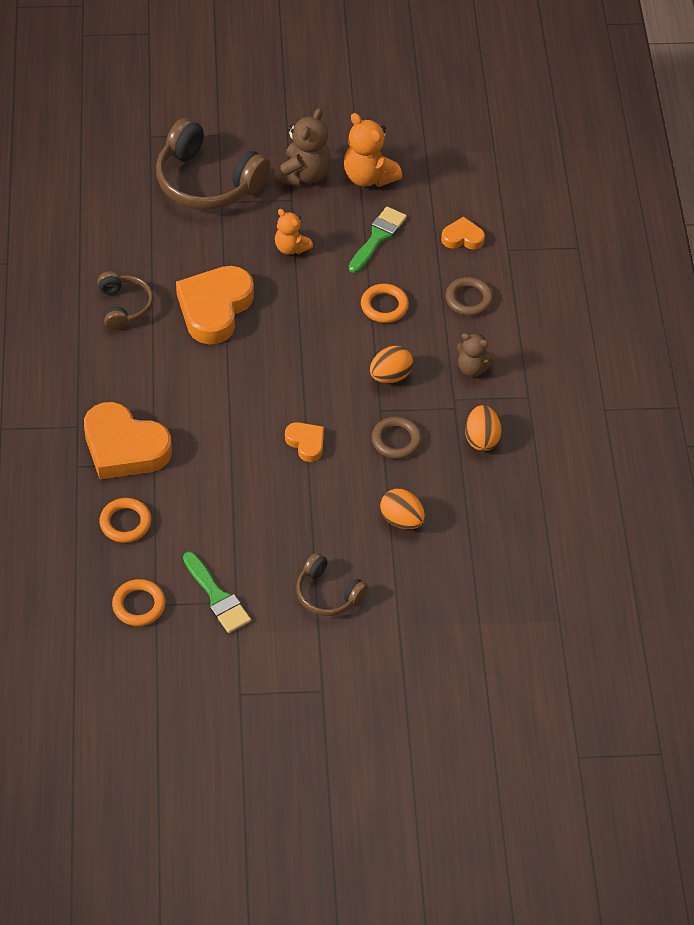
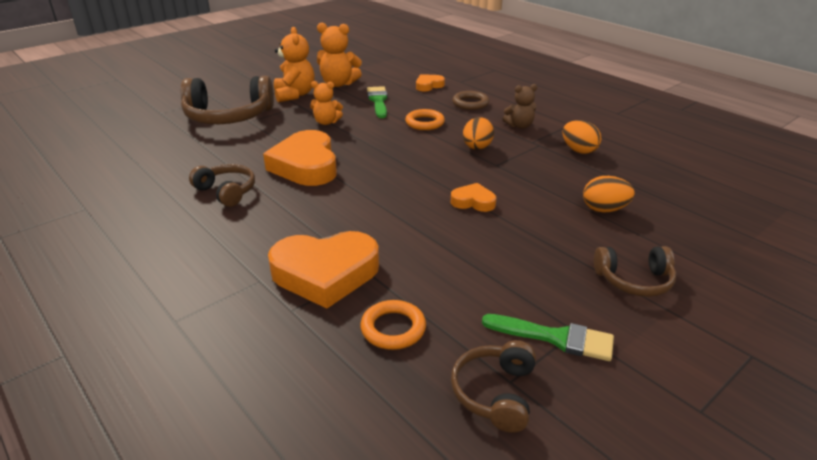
camera: 35 degrees left, 20 degrees down
orange ring [112,579,166,626] -> brown headphones [451,340,536,433]
brown teddy bear [274,108,331,186] -> orange teddy bear [274,27,315,102]
brown ring [371,416,422,459] -> none

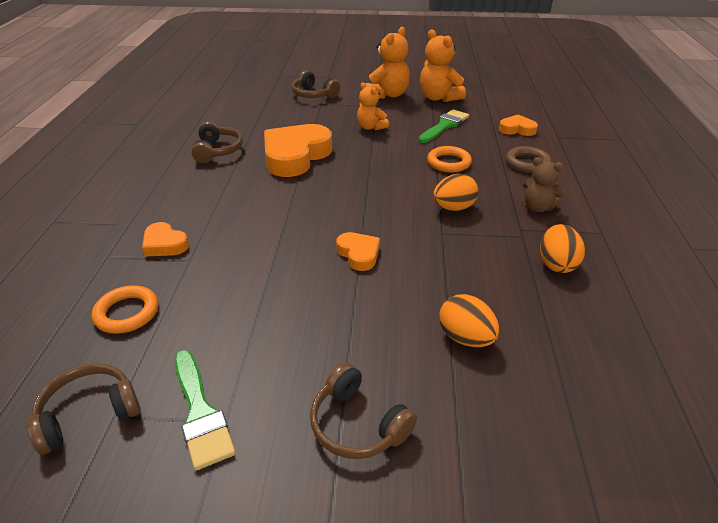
camera: 45 degrees right, 5 degrees up
brown headphones [181,76,274,124] -> brown headphones [291,70,340,98], size x0.55
orange heart [268,231,379,308] -> orange heart [142,222,189,256], size x0.49

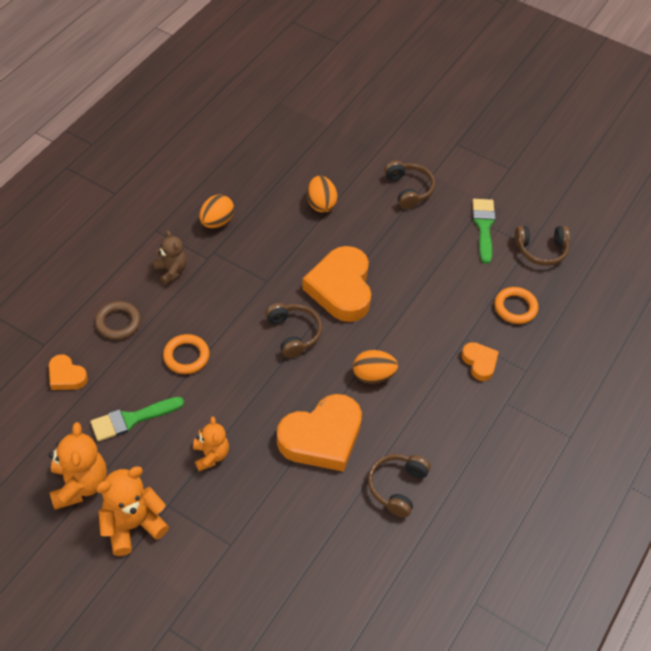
camera: 155 degrees left, 15 degrees up
brown headphones [291,70,340,98] -> brown headphones moved to [265,303,322,358]
orange heart [336,232,380,271] -> orange heart [302,246,371,322], size x2.03
orange egg [433,174,478,211] -> orange egg moved to [353,350,398,384]

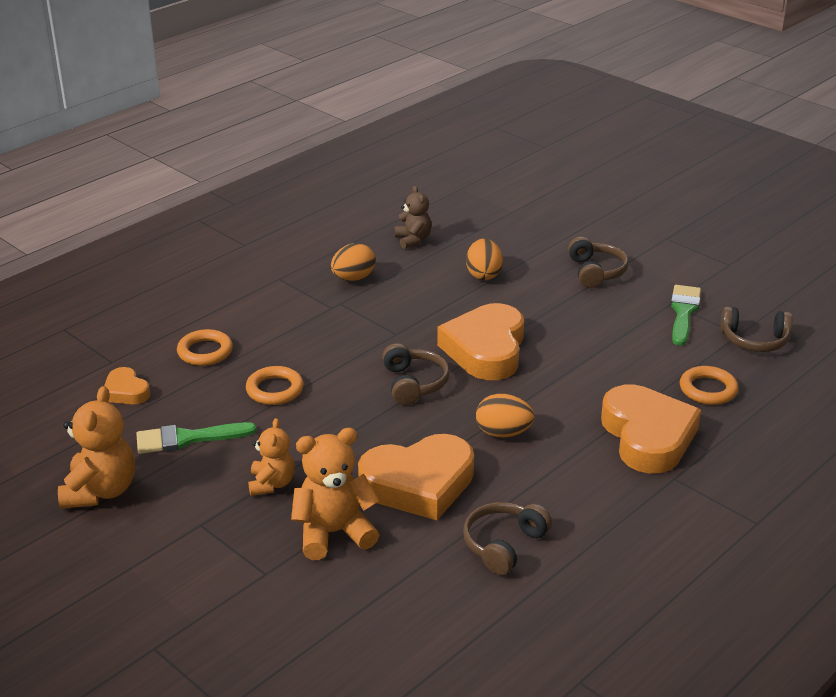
camera: 15 degrees right, 20 degrees down
brown ring [95,301,141,340] -> orange ring [177,329,233,366]
orange teddy bear [96,466,169,556] -> orange teddy bear moved to [291,428,380,560]
brown teddy bear [153,230,187,285] -> brown teddy bear moved to [395,186,431,249]
orange heart [462,342,499,381] -> orange heart [601,384,701,474], size x2.03

